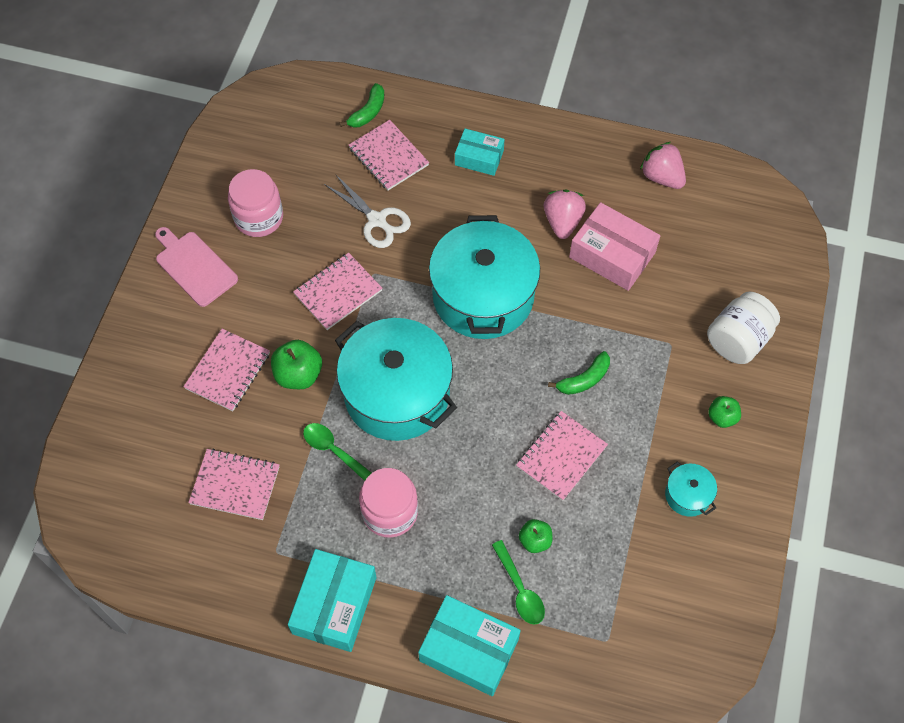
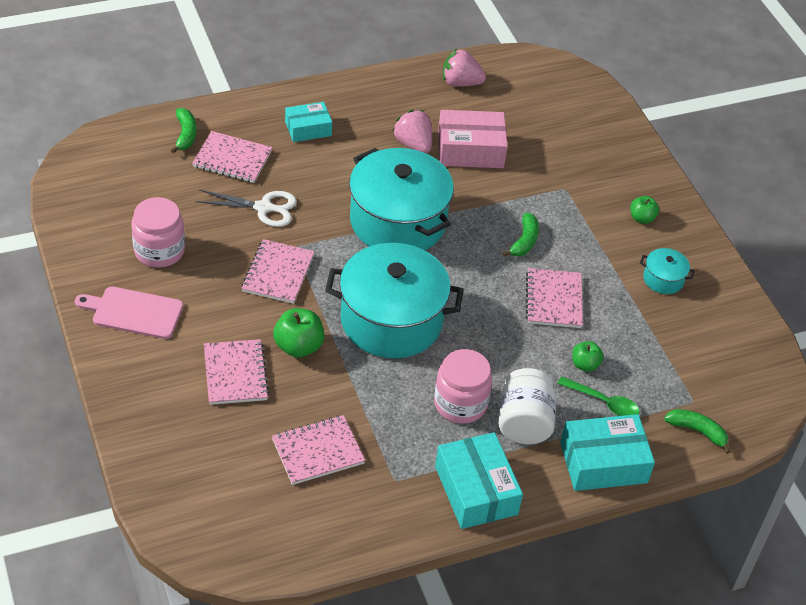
camera: 40 degrees left, 15 degrees down
green spoon [303,423,372,481] -> none
white jar [707,292,780,364] -> white jar moved to [498,368,556,444]
none -> green banana [664,409,731,454]

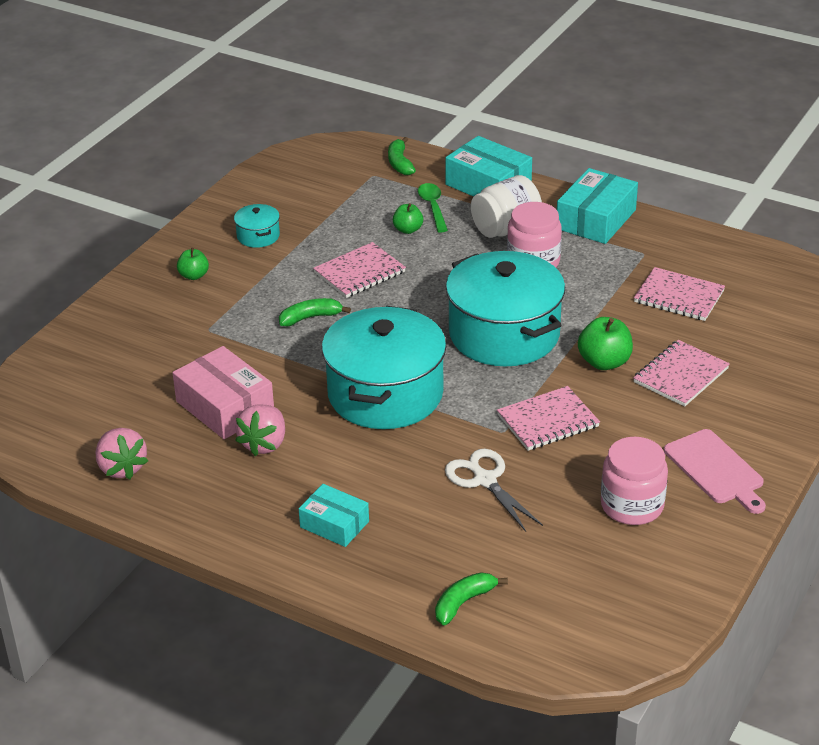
camera: 125 degrees left, 10 degrees down
pink notebook [192,131,272,183] -> none

